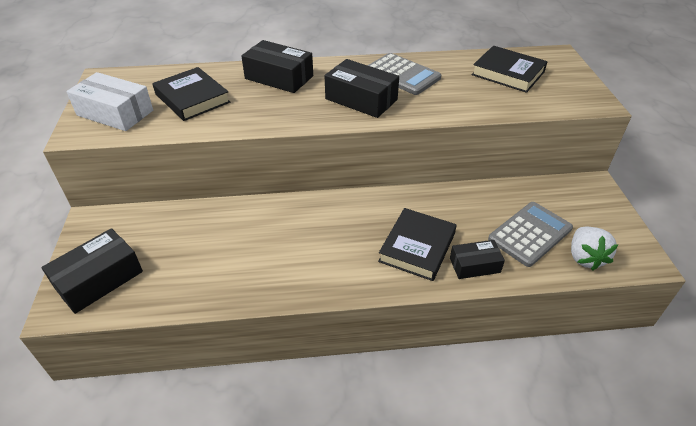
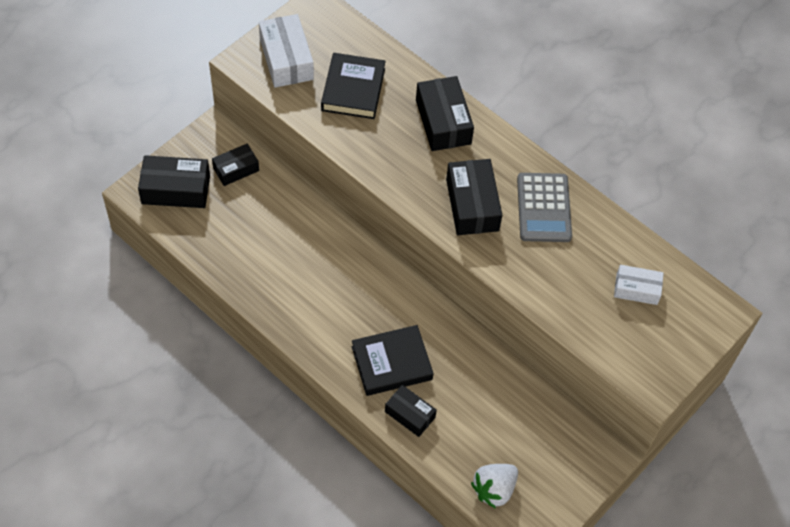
camera: 45 degrees right, 15 degrees up
black book [472,46,548,93] -> white box [614,265,664,305]
grey calculator [488,202,573,267] -> none
none -> black box [212,144,259,186]

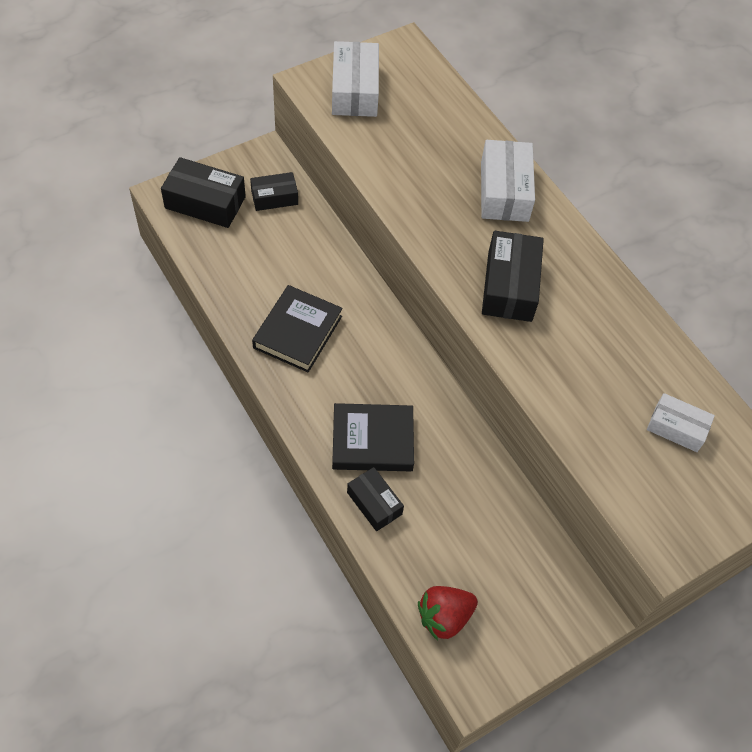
camera: 15 degrees right, 0 degrees up
black book [321,53,386,119] -> black book moved to [252,285,343,372]
black box [416,76,474,151] -> white box [481,140,535,222]
white strawberry [471,464,518,509] -> red strawberry [418,586,478,641]
grey calculator [517,173,572,242] -> none

